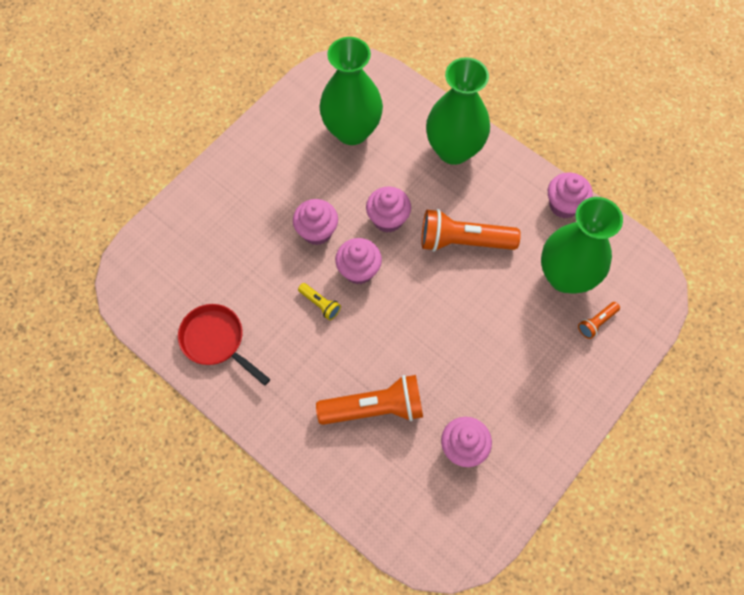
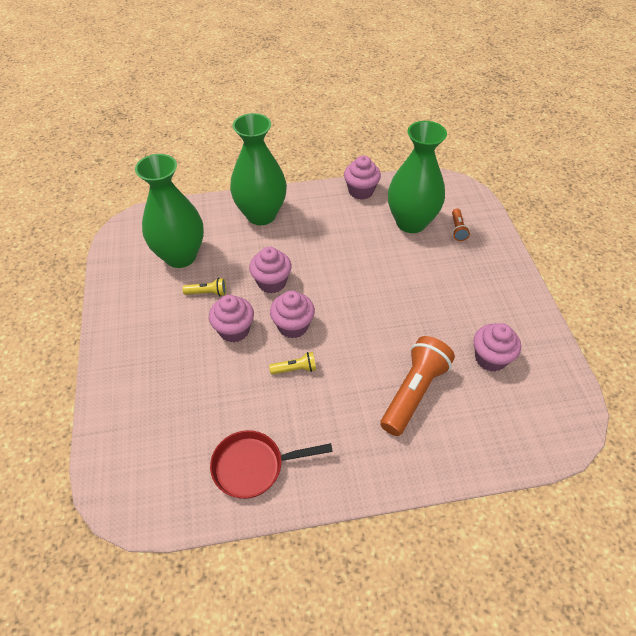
camera: 50 degrees left, 15 degrees down
orange flashlight [421,209,521,252] -> none
none -> yellow flashlight [182,278,226,296]

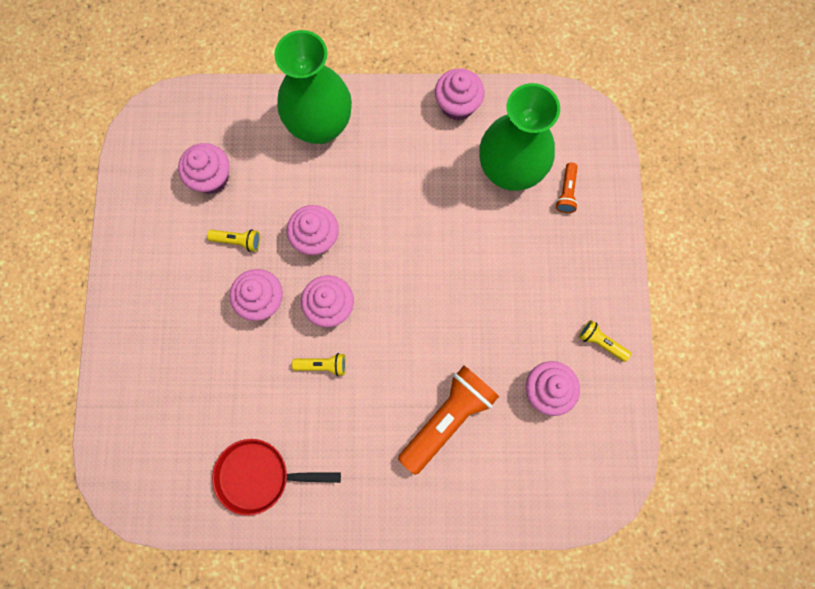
camera: 10 degrees right, 25 degrees up
green vase [135,154,204,268] -> pink cupcake [178,143,229,194]
none -> yellow flashlight [579,320,631,362]

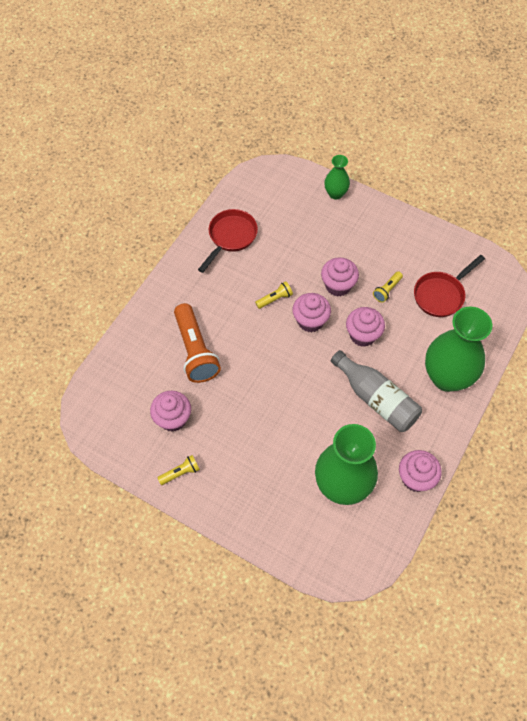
camera: 120 degrees right, 15 degrees down
pink cupcake [178,143,229,194] -> red pan [414,255,485,317]
yellow flashlight [292,353,346,376] -> yellow flashlight turned 150 degrees counterclockwise [255,281,293,309]
orange flashlight [555,163,578,213] -> none
none -> green vase [324,155,350,200]
none -> grey bottle [331,350,422,432]

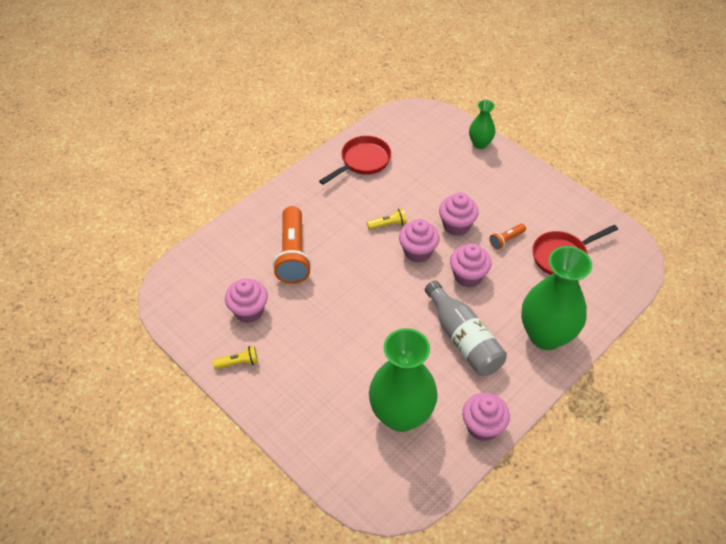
camera: 15 degrees right, 10 degrees down
yellow flashlight [373,271,403,303] -> orange flashlight [489,224,526,250]

